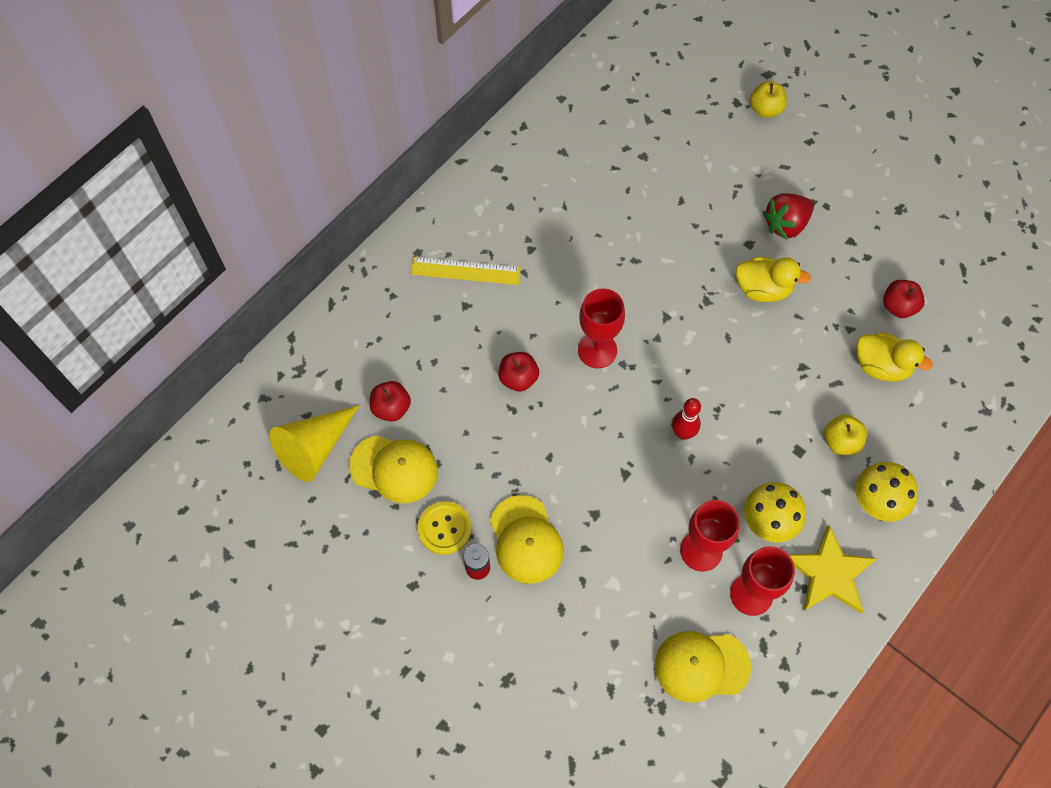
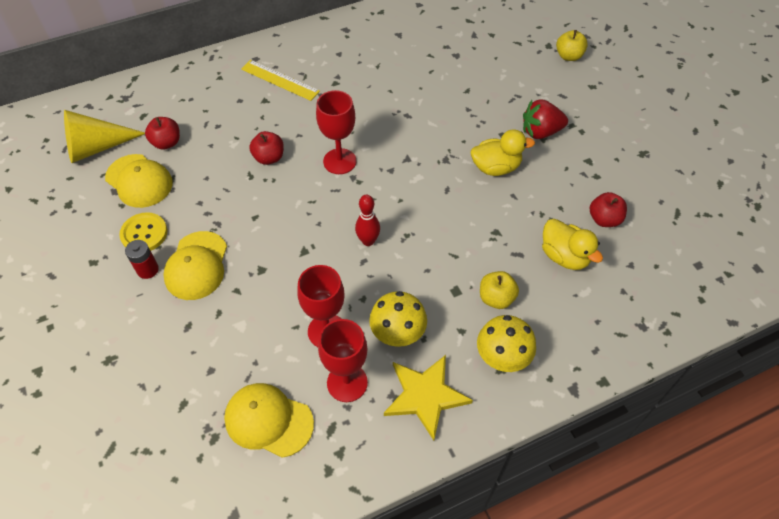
camera: 25 degrees right, 10 degrees down
yellow duck [736,257,811,302] -> yellow duck turned 45 degrees counterclockwise [471,129,535,176]

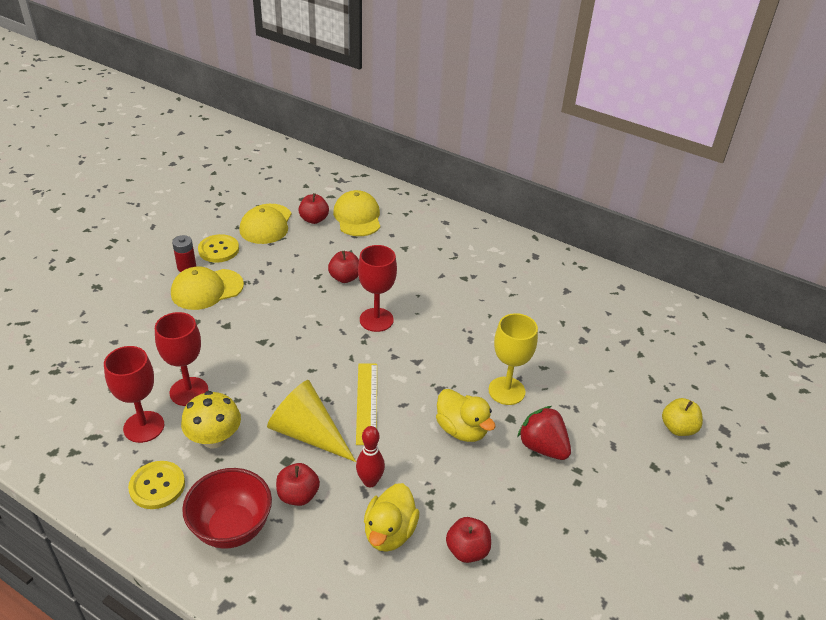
camera: 55 degrees right, 15 degrees down
yellow cone [64,110,145,163] -> yellow cone moved to [267,380,356,462]
yellow cap [224,383,314,458] -> yellow cap moved to [333,190,380,236]
yellow ruler [241,60,320,101] -> yellow ruler moved to [356,363,377,445]
red bowling pin [355,195,380,246] -> red bowling pin moved to [356,426,385,487]
yellow star [384,355,473,440] -> yellow button [128,461,185,509]
yellow mushroom [477,315,536,372] -> red bowl [182,468,272,549]
yellow apple [480,271,519,309] -> red apple [276,463,320,506]
none -> yellow goblet [488,313,538,405]

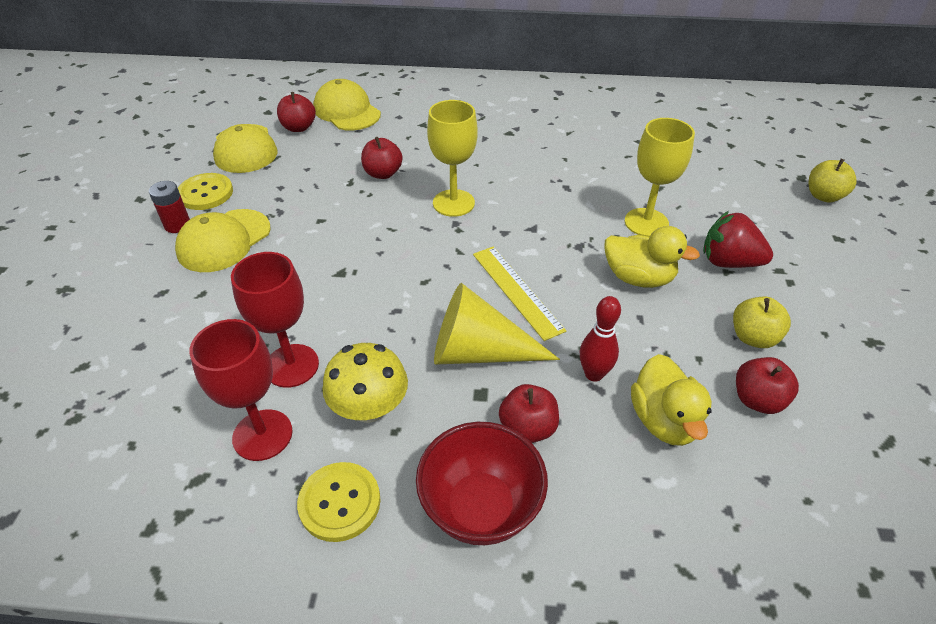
camera: 25 degrees left, 5 degrees up
red goblet [358,245,397,332] -> yellow goblet [427,100,478,217]
none -> yellow apple [733,296,791,348]

